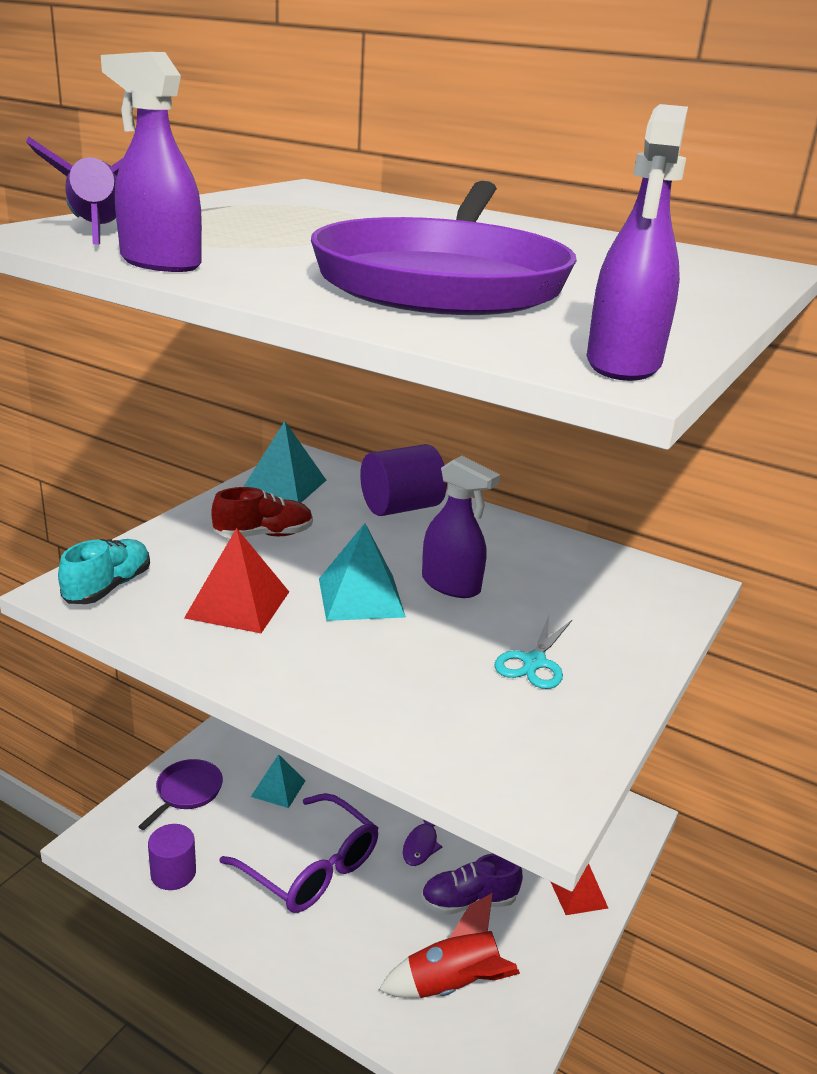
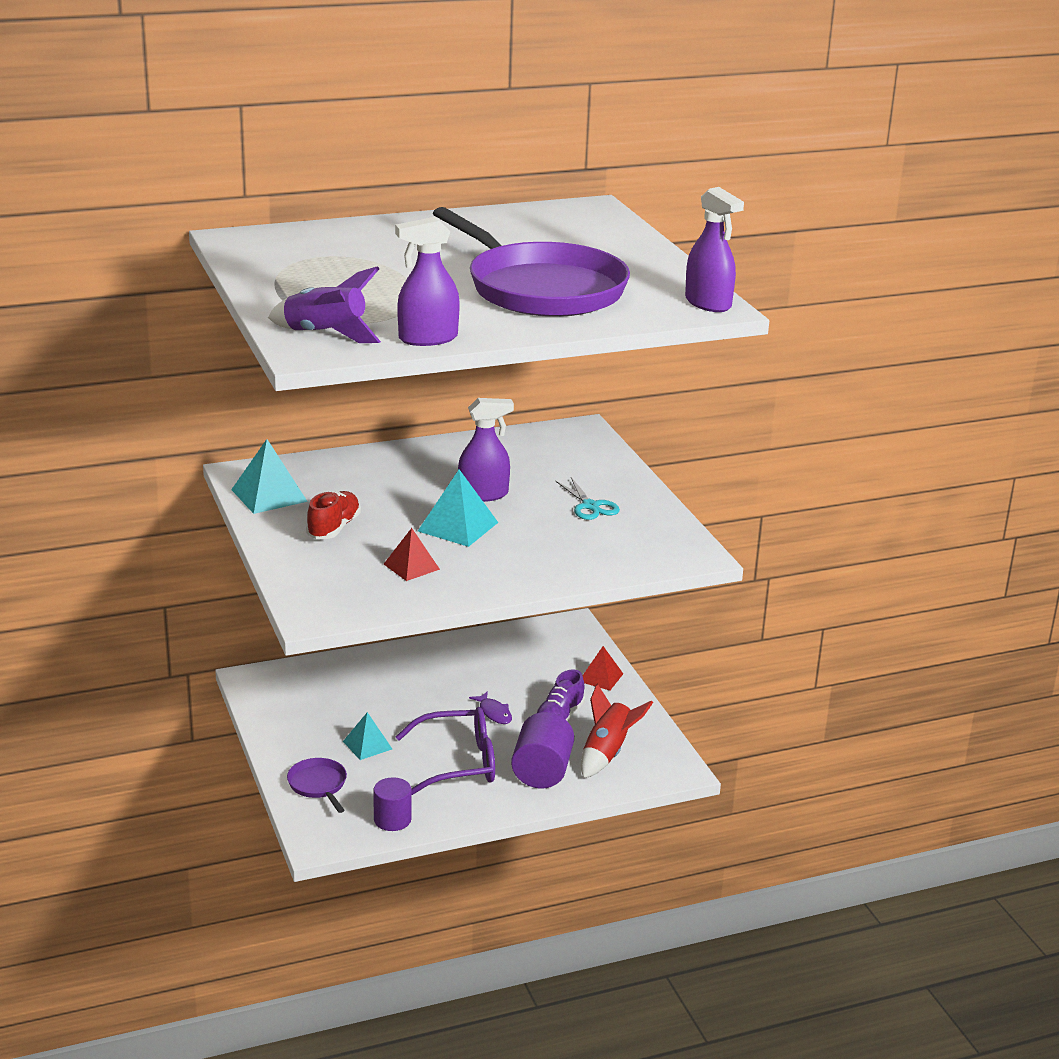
camera: 50 degrees left, 0 degrees up
turquoise shoe [58,539,150,604] -> none
red pyramid [184,528,289,633] -> red pyramid [384,528,440,581], size x0.66
purple cylinder [360,444,447,516] -> purple cylinder moved to [511,712,574,789]

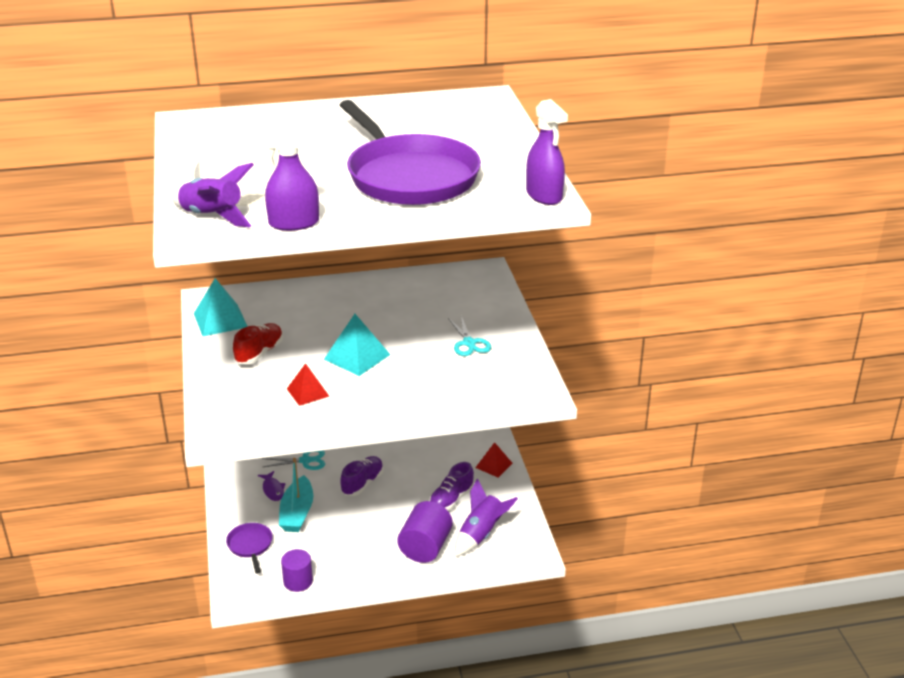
camera: 10 degrees right, 5 degrees up
turquoise pyramid [343,712,392,760] -> turquoise boat [279,458,313,532]
purple glasses [395,707,495,795] -> none
purple spray bottle [458,398,514,502] -> none
purple fish [469,691,512,724] -> purple fish moved to [258,471,286,501]
red rocket [581,684,653,778] -> purple rocket [455,478,518,556]
none -> turquoise scissors [262,450,325,470]
none -> purple shoe [340,456,384,496]

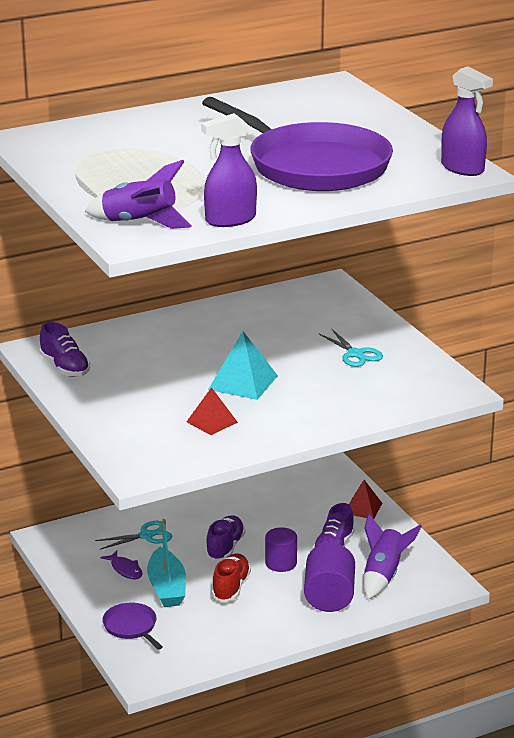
camera: 15 degrees left, 5 degrees down
turquoise pyramid [194,278,248,336] -> purple shoe [39,322,90,377]
red shoe [233,323,283,364] -> red shoe moved to [212,554,251,602]
purple cylinder [281,549,313,592] -> purple cylinder moved to [265,527,297,572]

